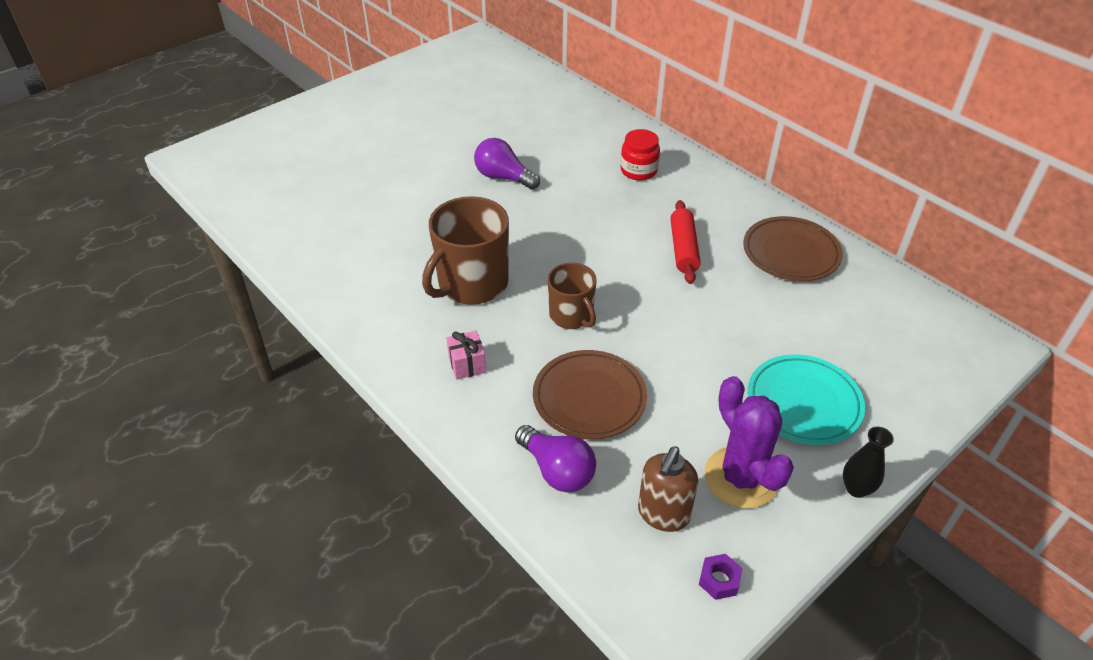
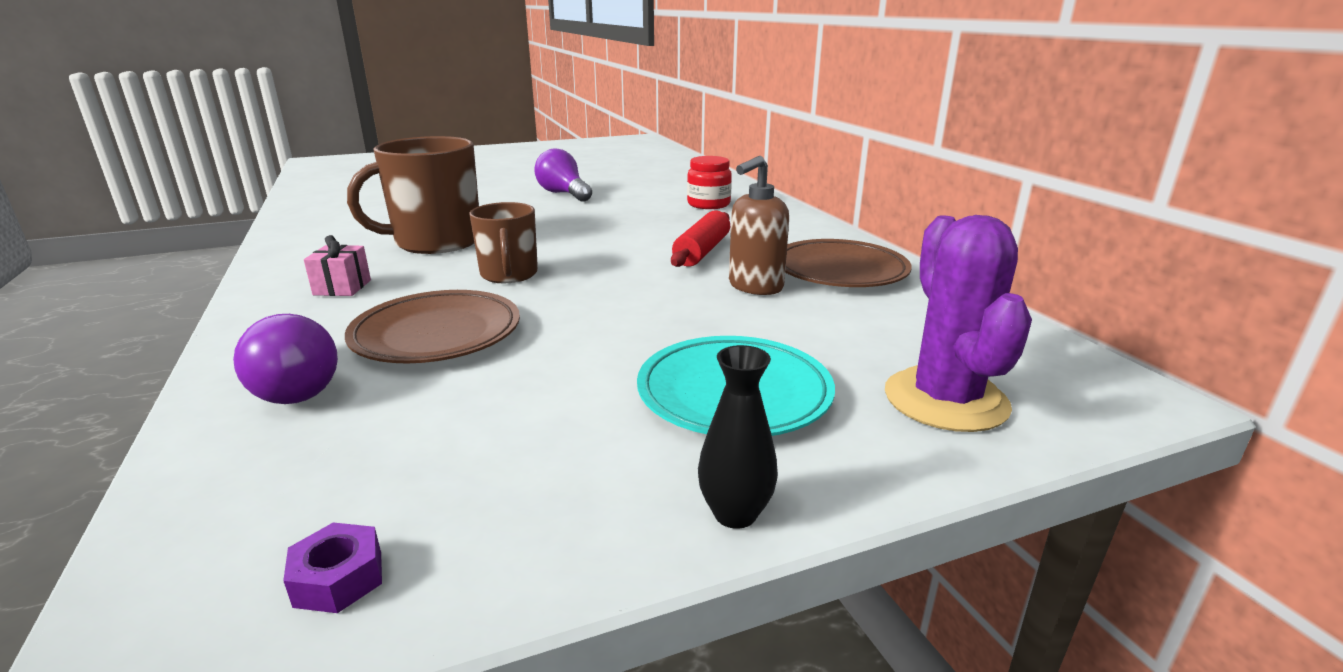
camera: 20 degrees right, 20 degrees down
brown soap dispenser [638,446,698,532] -> brown soap dispenser moved to [729,156,789,295]
purple cactus [704,376,794,509] -> purple cactus moved to [885,215,1032,432]

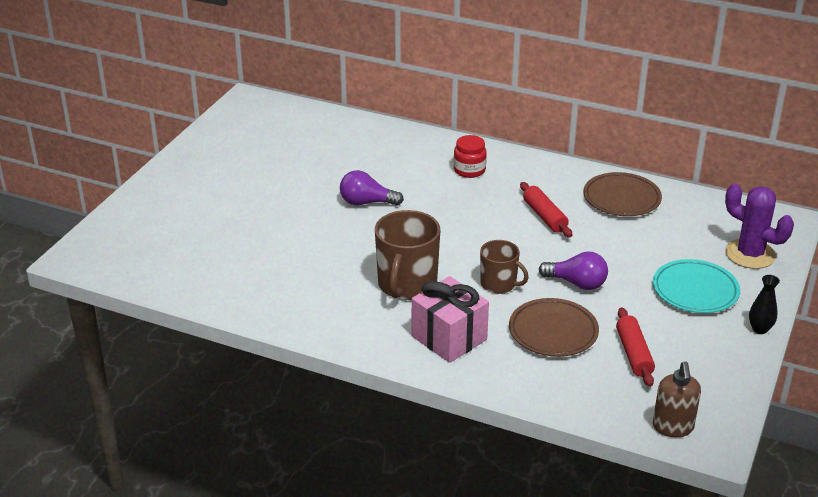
camera: 45 degrees left, 10 degrees up
purple light bulb [233,314,338,404] -> purple light bulb moved to [539,252,608,290]
purple nut [283,522,382,613] -> none
pink gift [304,235,371,296] -> pink gift [412,276,489,363], size x2.08
brown soap dispenser [729,156,789,295] -> brown soap dispenser moved to [653,361,701,437]
none -> red rolling pin [616,307,655,387]

